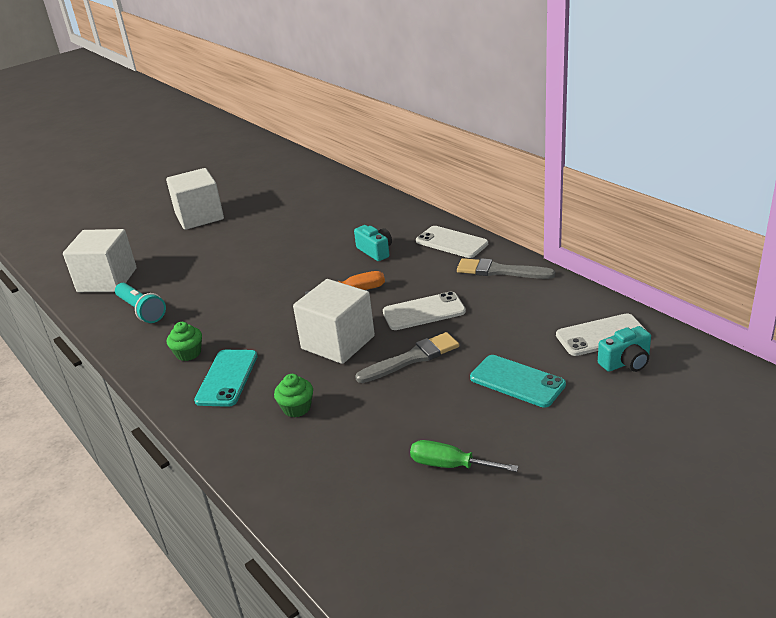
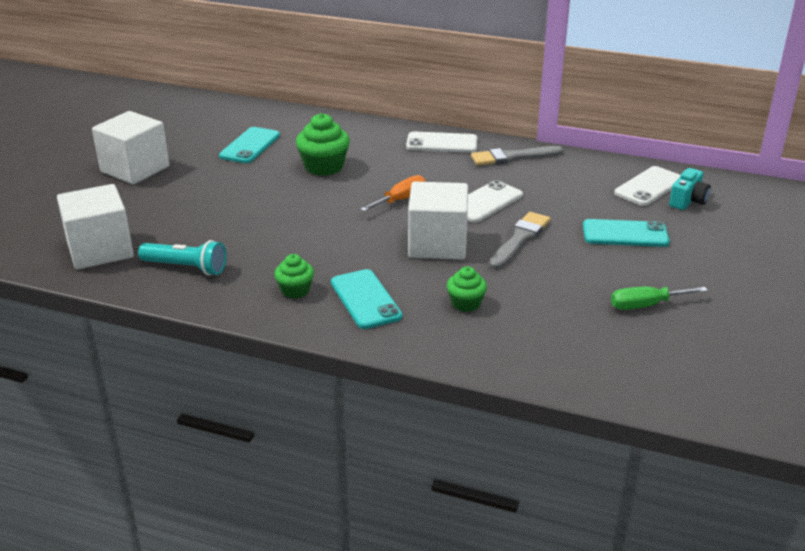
camera: 35 degrees left, 0 degrees up
turquoise camera [354,225,392,261] -> none
none -> turquoise phone [219,127,280,163]
none -> green cupcake [296,113,350,176]

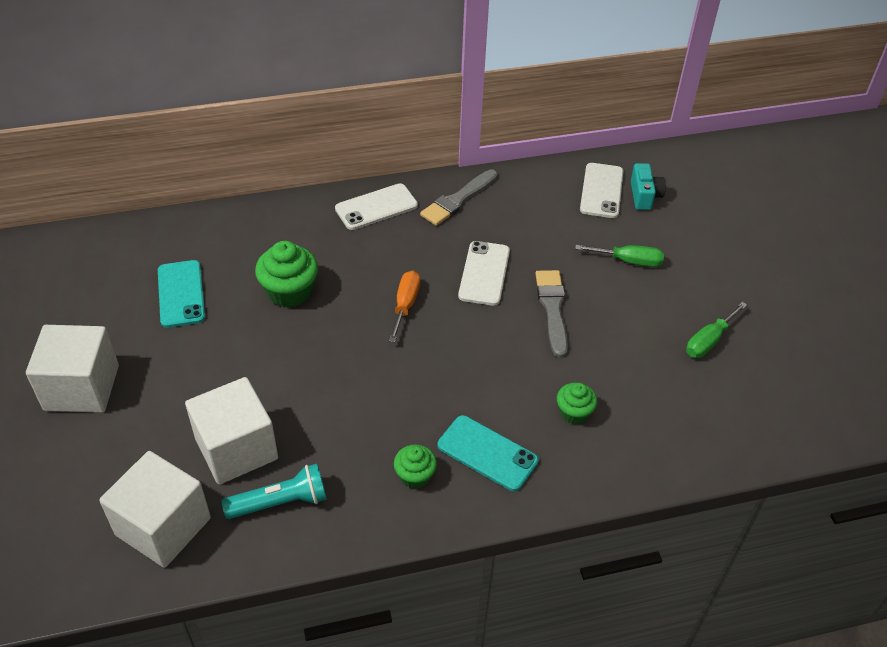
camera: 35 degrees left, 15 degrees up
white cube [408,181,468,259] -> white cube moved to [185,377,278,485]
turquoise phone [583,219,670,247] -> green screwdriver [575,245,664,267]

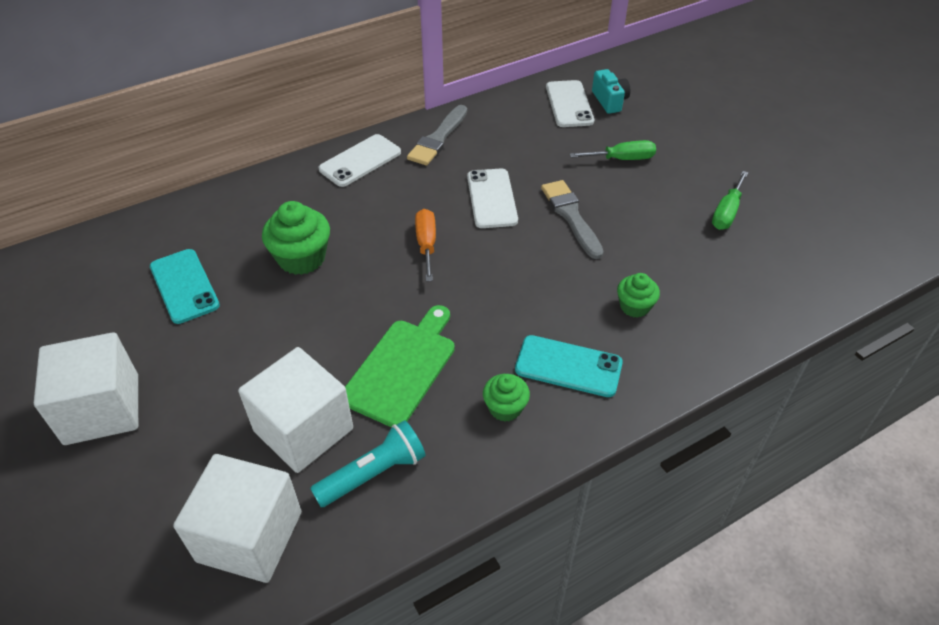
camera: 15 degrees left, 0 degrees up
none -> green cutting board [345,305,455,428]

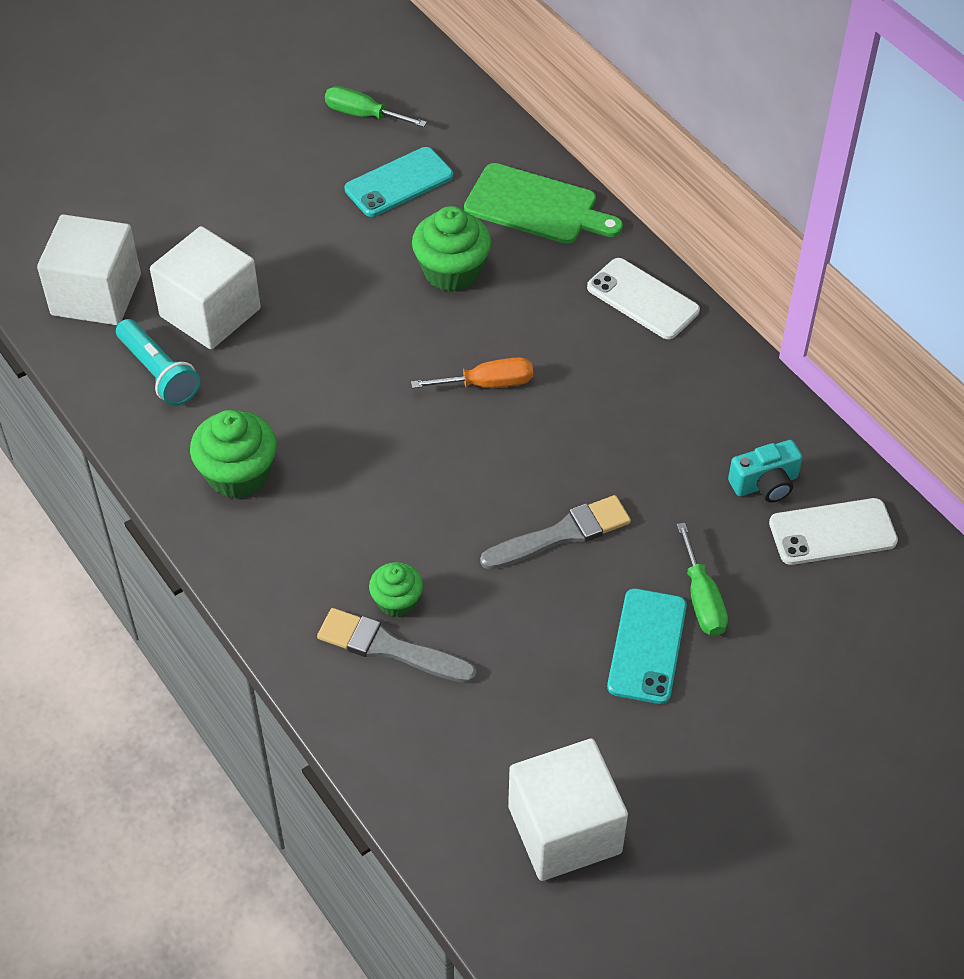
camera: 85 degrees right, 5 degrees up
white cube [34,332,138,445] -> white cube moved to [508,739,628,881]
green cutting board [345,305,455,428] -> green cutting board moved to [464,163,623,244]
grey brush [407,105,467,165] -> grey brush moved to [317,608,477,683]
white phone [467,168,518,228] -> none
green cupcake [483,374,530,422] -> green cupcake [190,410,277,499], size x1.67
turquoise phone [515,335,623,397] -> turquoise phone moved to [607,588,687,704]
turquoise camera [592,69,631,114] -> turquoise camera moved to [728,440,803,503]
green screwdriver [712,171,748,230] -> green screwdriver moved to [325,86,427,127]

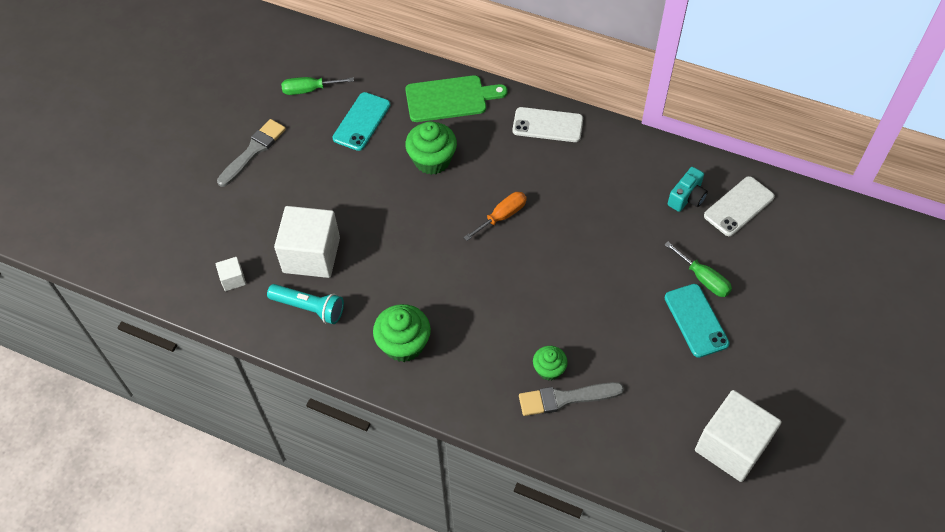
camera: 30 degrees left, 5 degrees up
white cube [37,214,141,325] -> white cube [216,257,246,291], size x0.44
grey brush [480,495,631,570] -> grey brush moved to [217,119,286,187]

